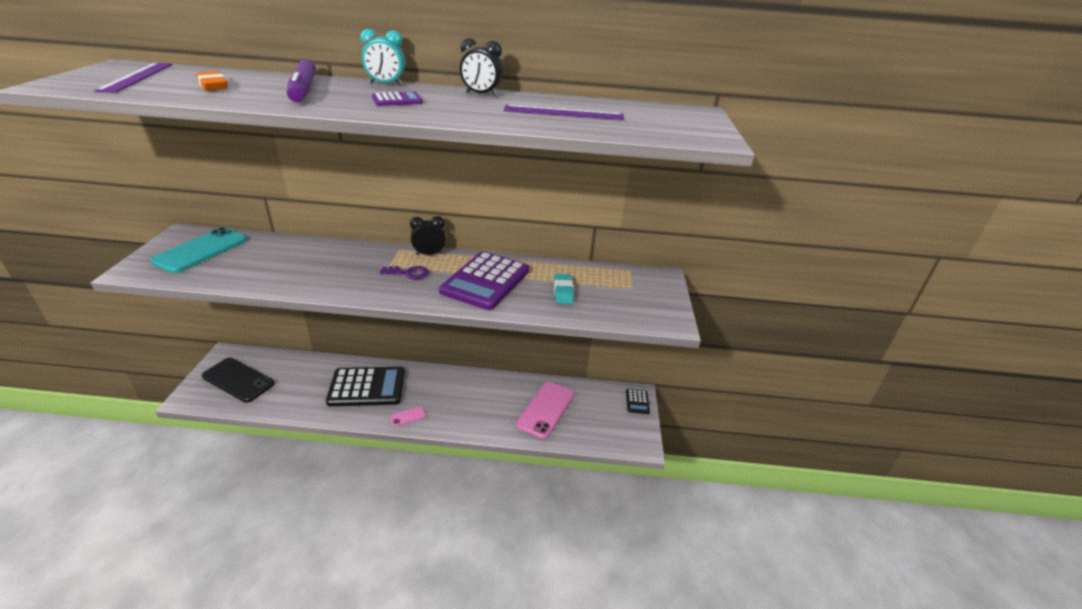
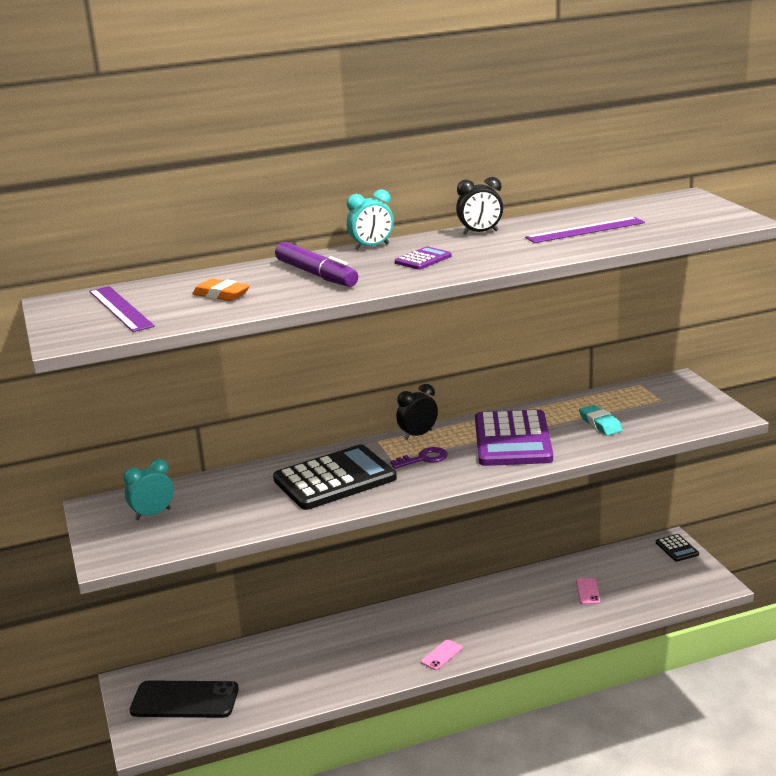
camera: 20 degrees left, 10 degrees down
turquoise phone [150,227,247,273] -> turquoise clock [123,459,174,520]
black calculator [326,367,405,406] -> black calculator moved to [273,445,397,510]
pink phone [516,382,574,439] -> pink phone [576,578,600,604], size x0.45

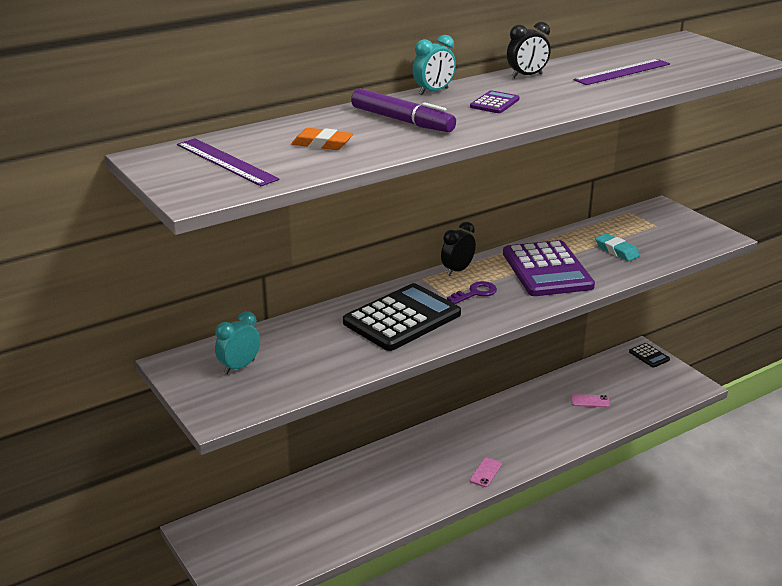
camera: 15 degrees left, 5 degrees up
black phone [130,680,239,718] -> none
pink phone [576,578,600,604] -> pink phone turned 75 degrees counterclockwise [571,394,610,407]

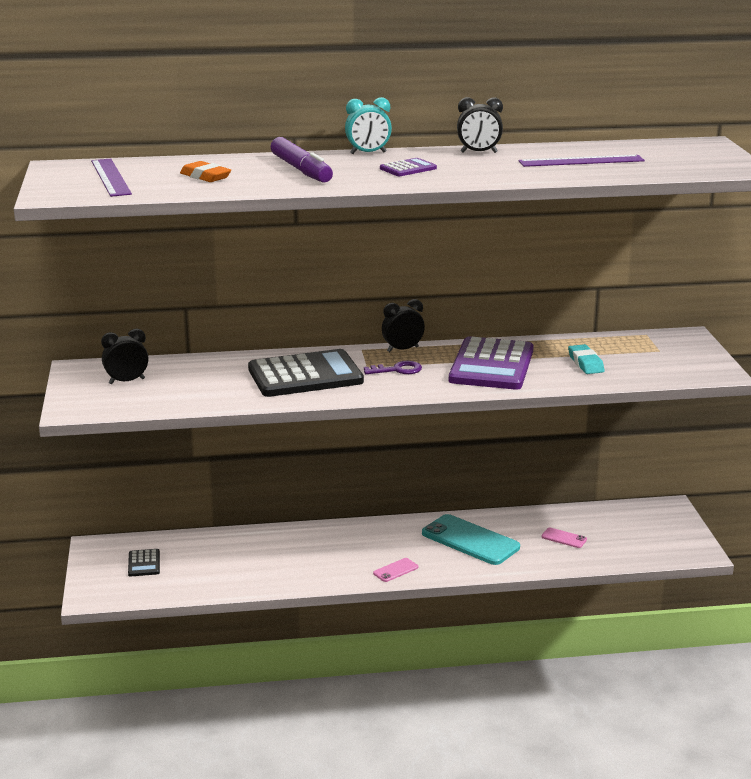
camera: 25 degrees right, 5 degrees down
turquoise clock [215,311,260,374] -> black clock [101,329,148,384]
black calculator [629,343,670,368] -> black calculator moved to [128,549,160,576]
none -> turquoise phone [422,514,520,565]

